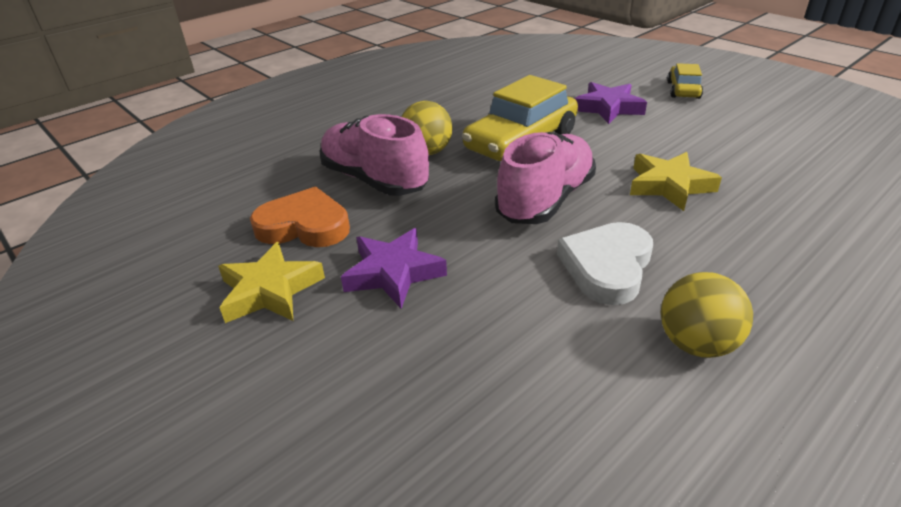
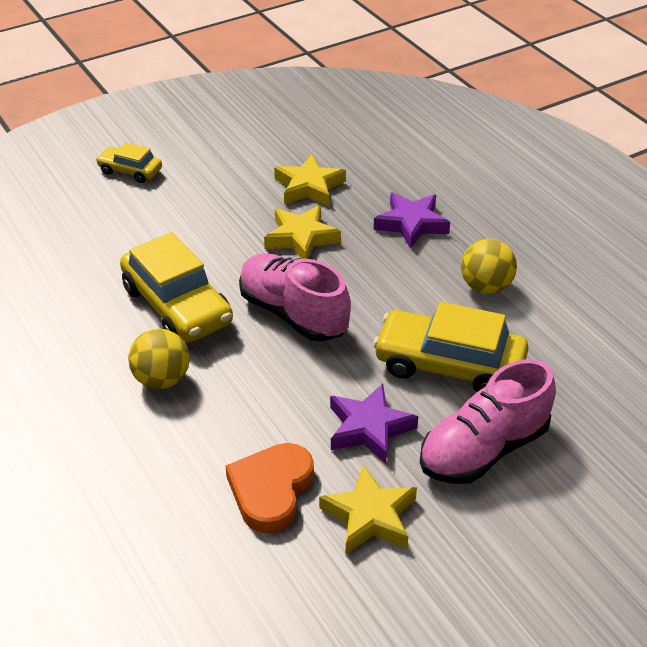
camera: 80 degrees left, 5 degrees up
pink shoe [319,114,429,196] -> pink shoe moved to [420,359,556,484]
white heart [557,222,653,305] -> none
purple star [574,82,647,124] -> purple star moved to [374,192,450,249]
none -> yellow star [274,155,346,206]
none -> yellow car [373,302,528,392]

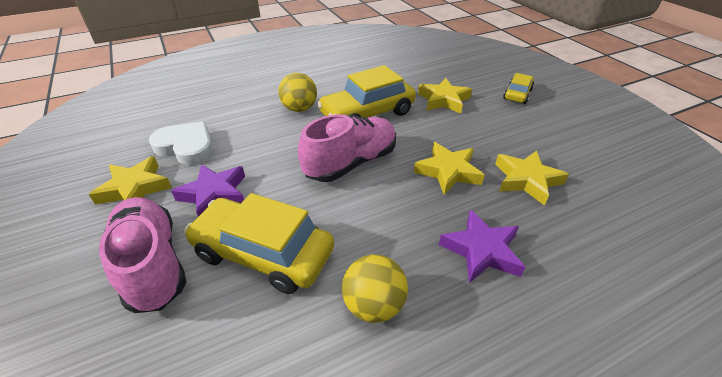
camera: 95 degrees right, 0 degrees up
orange heart [226,443,314,534] -> white heart [149,121,213,165]
yellow car [373,302,528,392] -> yellow car turned 90 degrees counterclockwise [184,193,334,294]
none -> yellow star [418,78,472,114]

